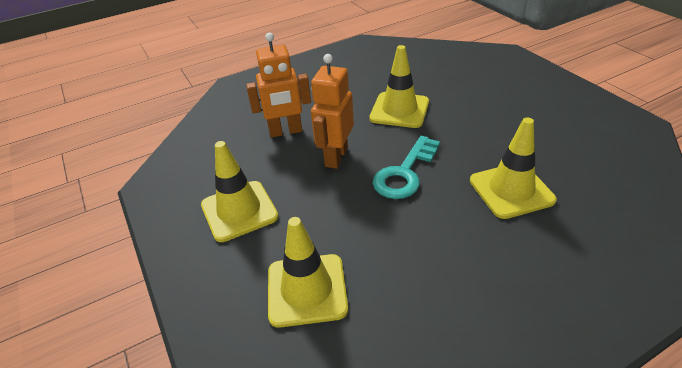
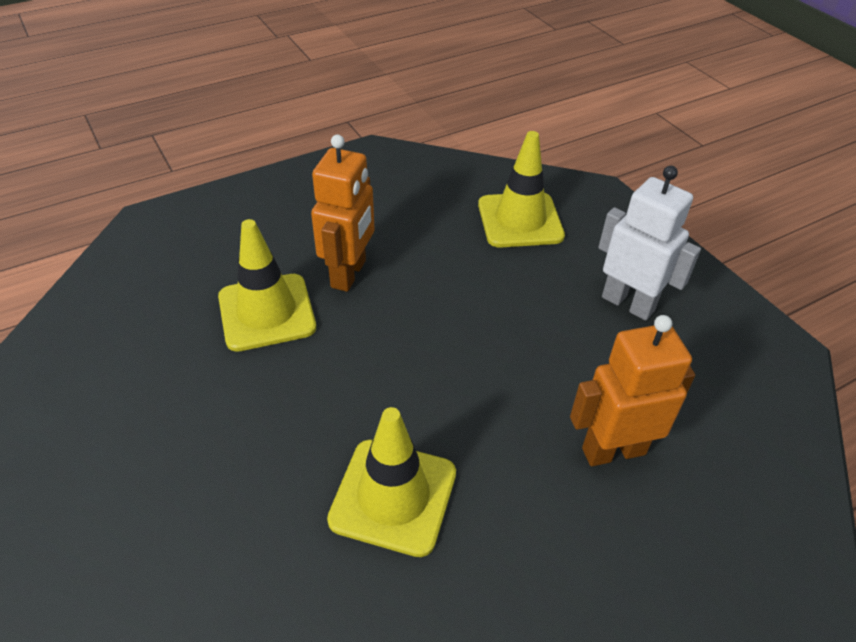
camera: 175 degrees right, 5 degrees up
yellow traffic cone [201,141,279,242] -> white robot [598,166,701,321]
orange robot [311,54,354,169] -> orange robot moved to [311,134,374,292]
turquoise key [373,136,440,199] -> none

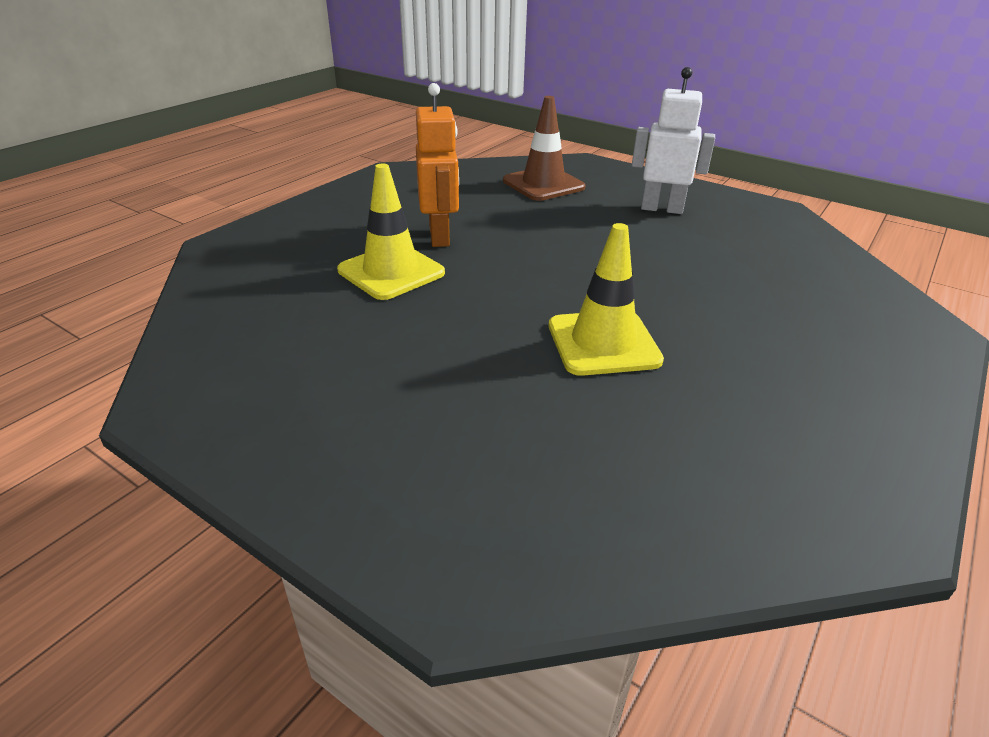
camera: 25 degrees left, 10 degrees down
yellow traffic cone [478,131,565,248] -> brown traffic cone [503,96,585,201]
orange robot [570,315,695,466] -> none

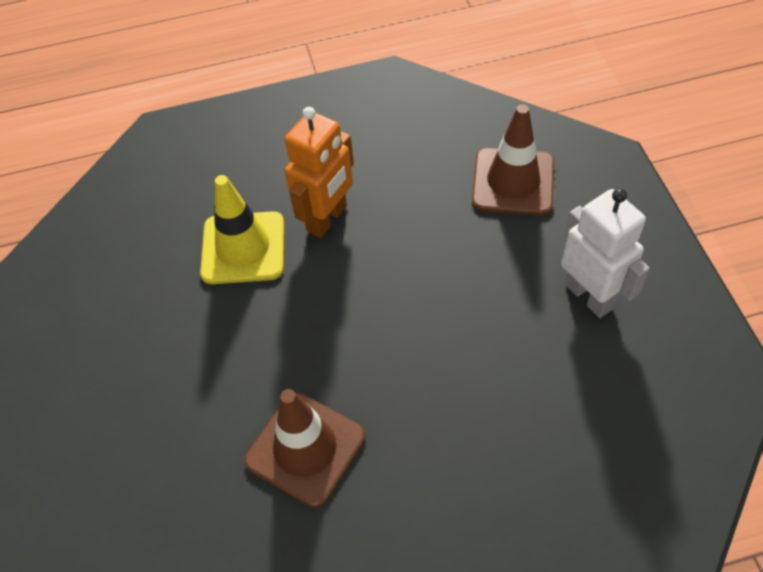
camera: 45 degrees right, 20 degrees up
yellow traffic cone [549,223,664,376] -> brown traffic cone [244,389,365,507]

